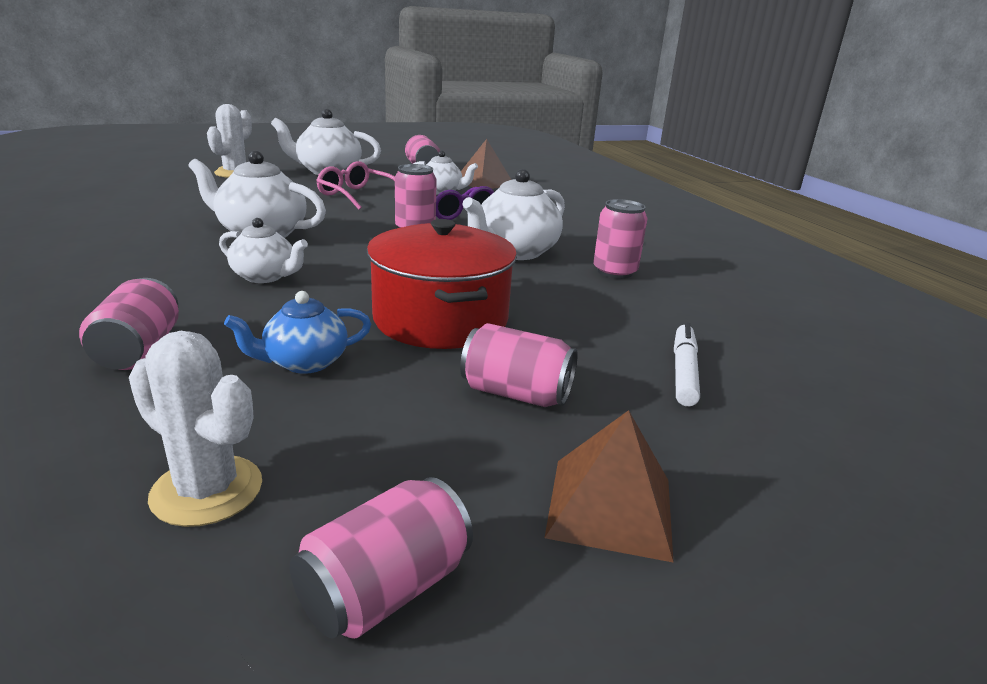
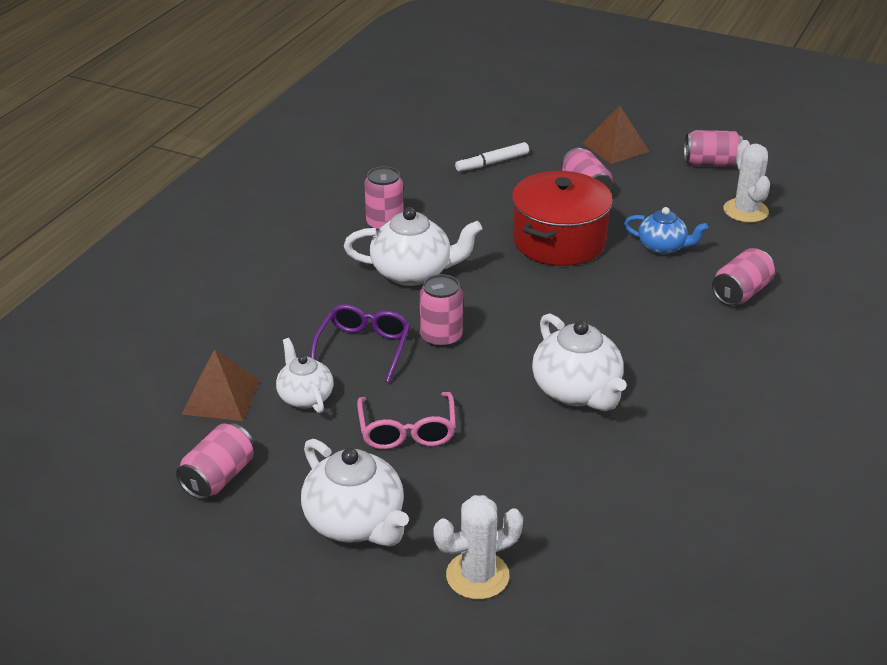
camera: 130 degrees left, 10 degrees up
white teapot [219,218,308,283] -> none

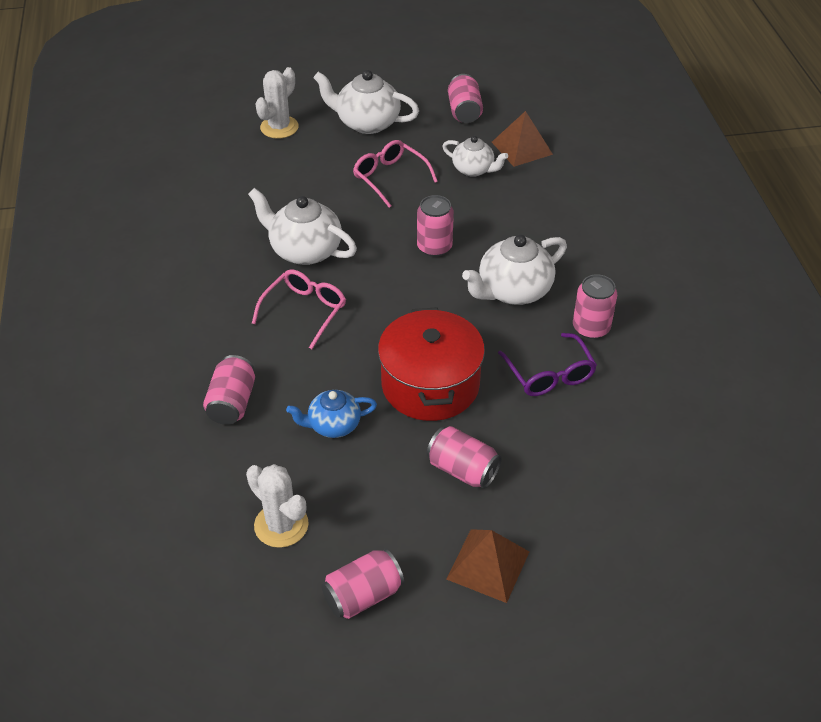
camera: 145 degrees right, 10 degrees up
purple glasses [311,304,410,383] -> purple glasses moved to [498,333,597,396]
white marker [455,142,529,172] -> none
none -> pink glasses [252,269,346,349]

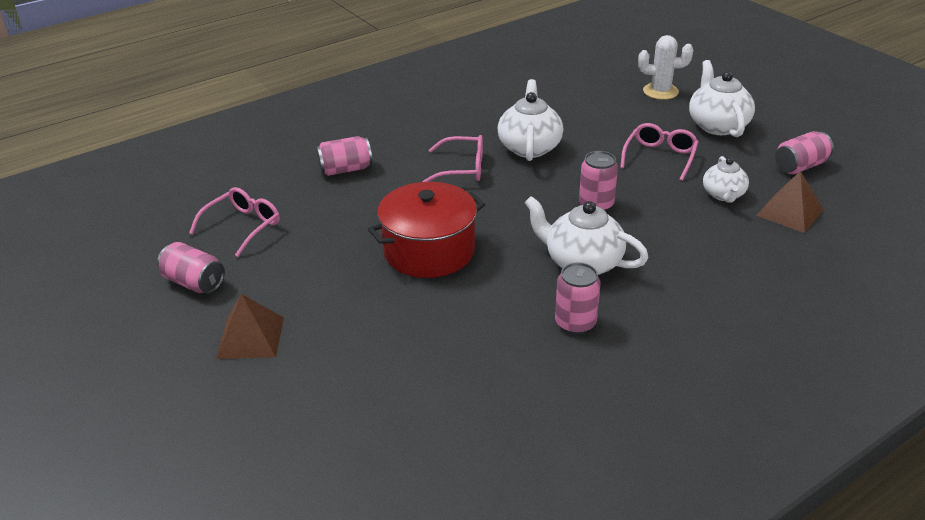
camera: 65 degrees right, 10 degrees down
white cactus [246,464,309,548] -> pink glasses [189,187,280,257]
blue teapot [286,390,377,438] -> none
pink can [427,426,502,489] -> none
purple glasses [498,333,597,396] -> none

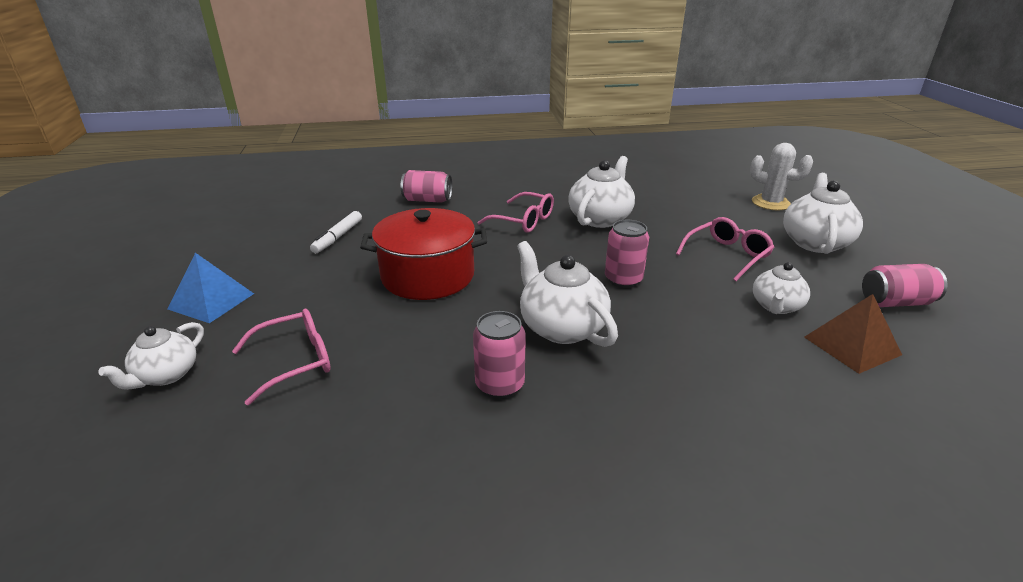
camera: 25 degrees right, 5 degrees down
pink can [157,242,225,293] -> none
pink glasses [189,187,280,257] -> pink glasses moved to [232,309,331,405]
brown pyramid [216,294,284,359] -> blue pyramid [168,253,254,323]
none -> white teapot [98,322,204,390]
none -> white marker [310,211,362,253]

